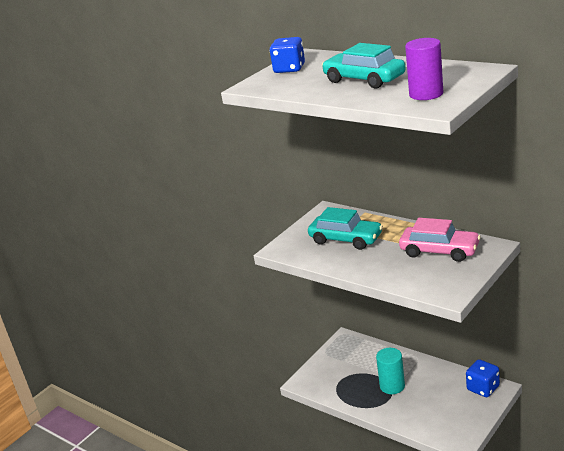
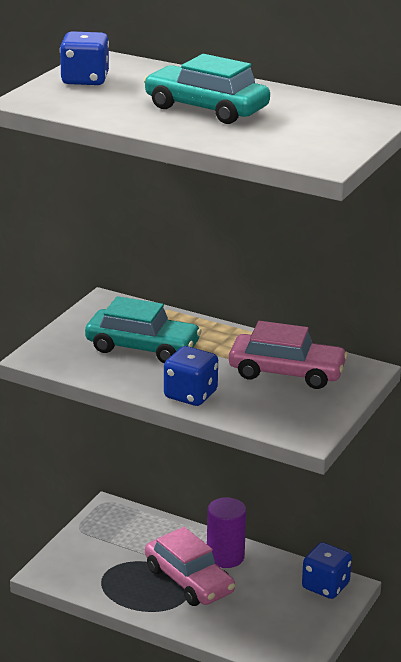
camera: 15 degrees left, 0 degrees up
turquoise cylinder [376,348,405,394] -> pink car [145,527,235,606]
purple cylinder [405,38,443,100] -> purple cylinder moved to [207,497,246,568]
none -> blue dice [164,346,218,406]

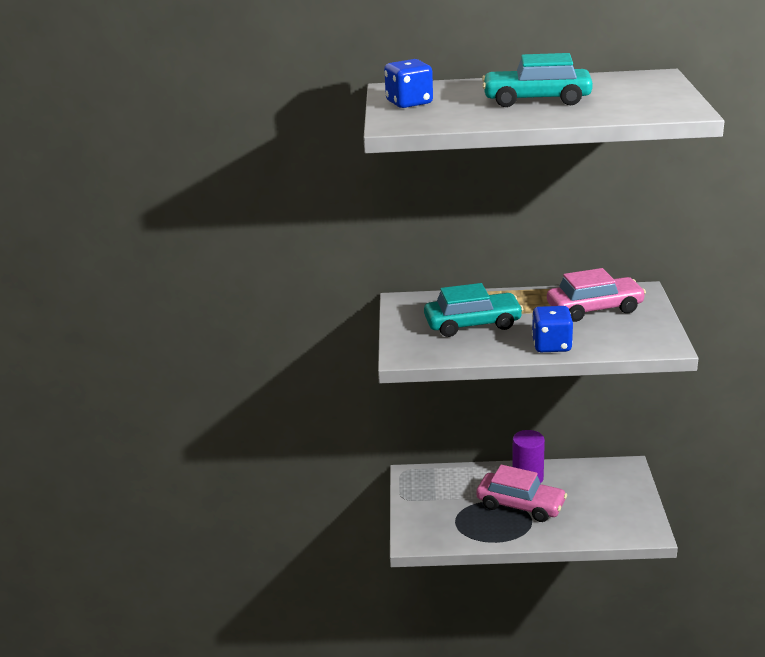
camera: 25 degrees left, 0 degrees up
blue dice [302,542,352,599] -> none

